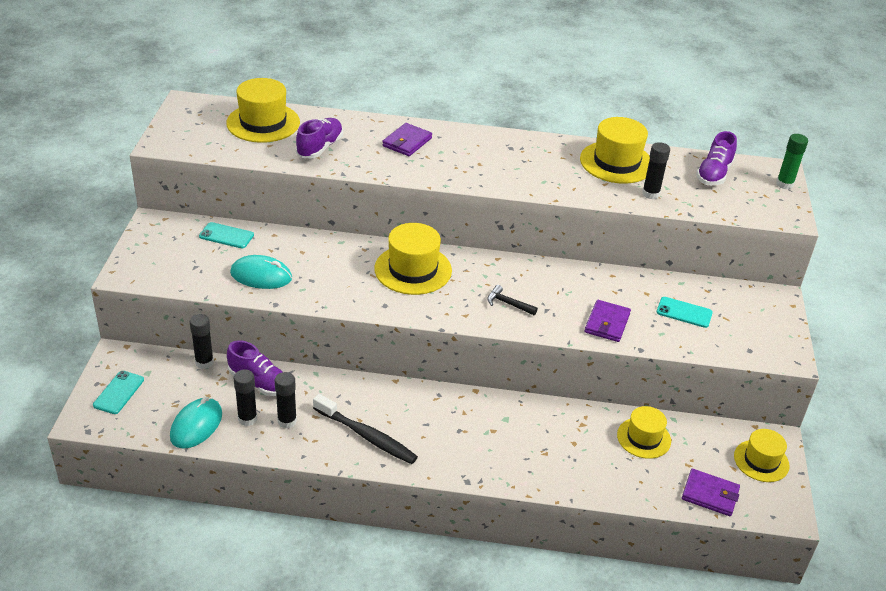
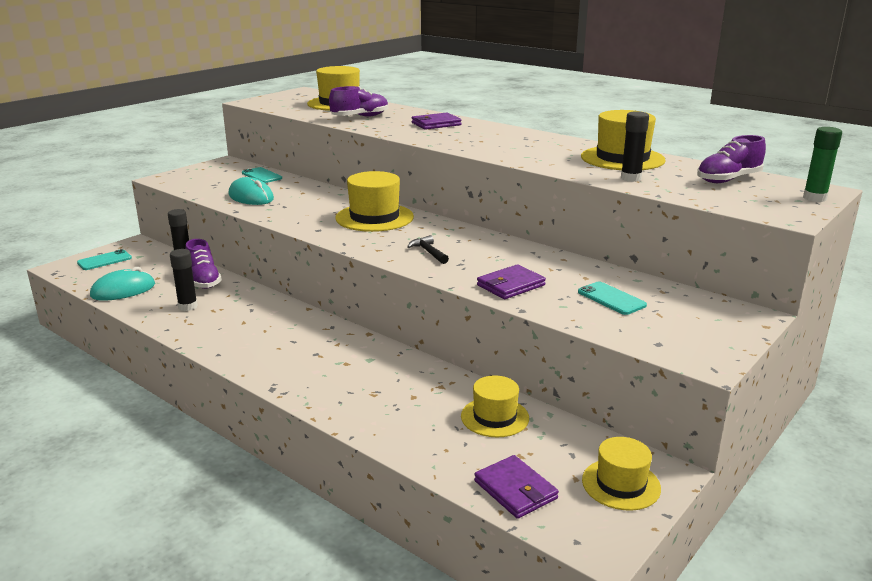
camera: 35 degrees right, 15 degrees down
black glue stick [234,370,257,426] -> none
black toothbrush [313,394,418,464] -> none

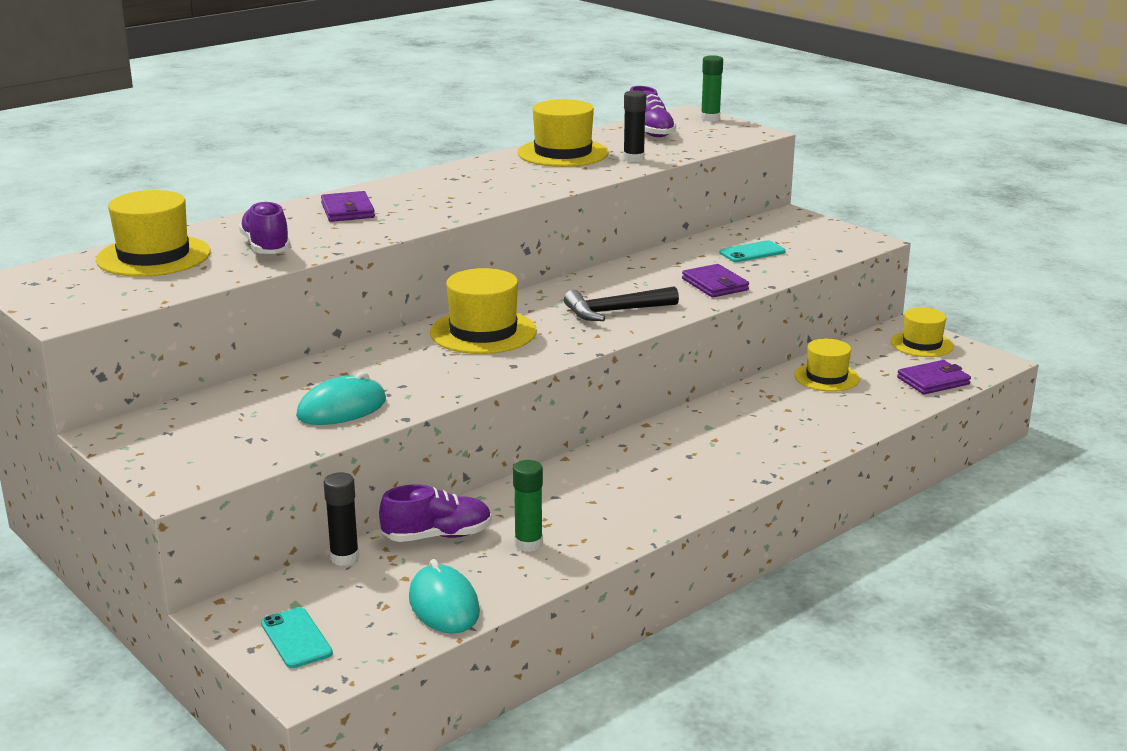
camera: 80 degrees left, 0 degrees up
black glue stick [170,249,198,311] -> green glue stick [513,460,543,552]
turquoise phone [242,167,282,183] -> none
black hammer [407,235,449,264] -> black hammer [564,286,679,321], size x1.67

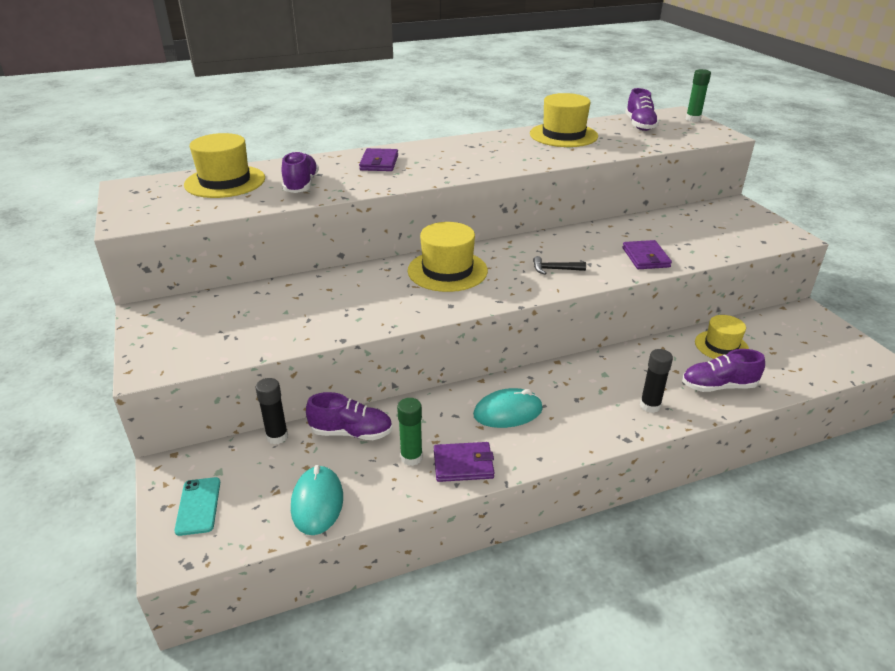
camera: 20 degrees right, 10 degrees up
turquoise mouse [296,372,386,425] -> turquoise mouse moved to [473,388,543,428]
black hammer [564,286,679,321] -> black hammer [533,256,586,275], size x0.60
black glue stick [623,90,646,162] -> black glue stick moved to [640,349,673,413]
turquoise phone [719,240,786,262] -> none
yellow hat [891,307,954,357] -> none
purple wallet [897,360,971,394] -> purple wallet moved to [434,442,494,482]
none -> purple shoe [682,349,765,392]

